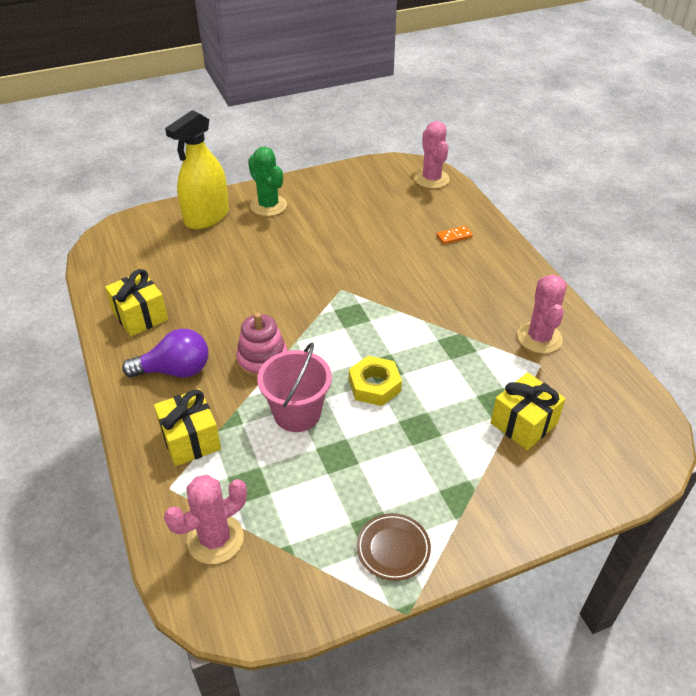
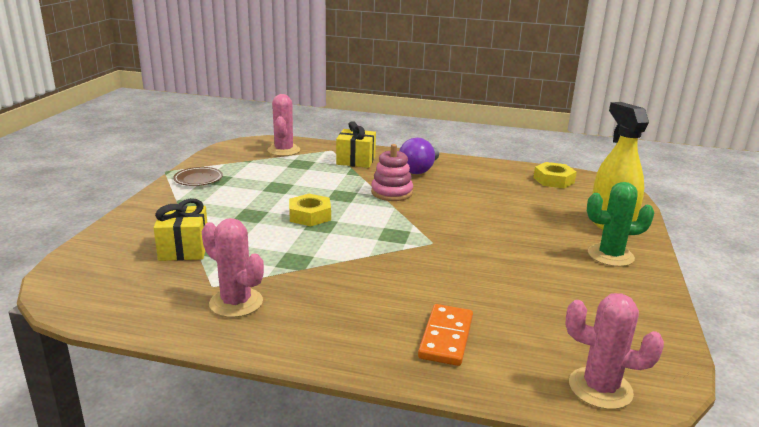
camera: 125 degrees right, 20 degrees down
yellow gift [105,269,168,336] -> none
pink bucket [257,343,332,432] -> none
orange domino [437,226,473,244] -> orange domino [418,304,473,366], size x1.77
none -> yellow nut [533,162,577,188]

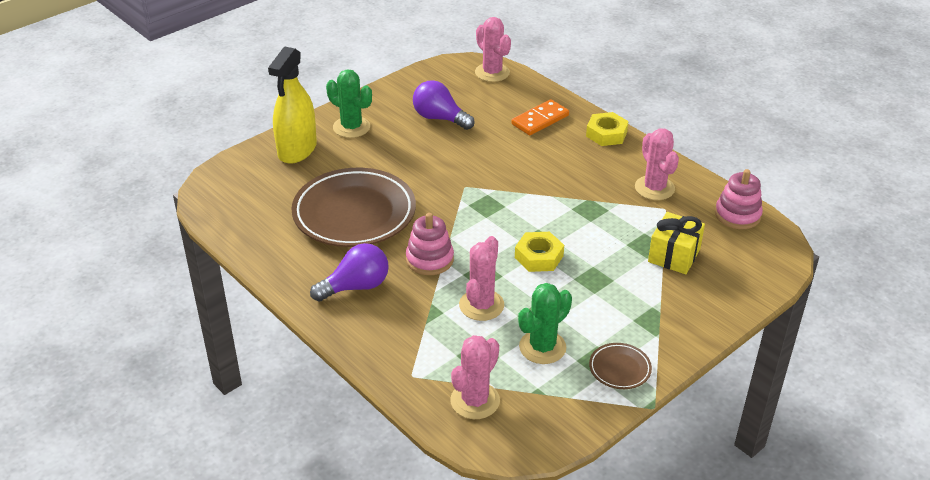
camera: 145 degrees left, 15 degrees up
yellow gift [336,121,376,168] -> none
yellow nut [533,162,577,188] -> yellow nut moved to [586,112,629,146]
none -> brown plate [291,168,416,247]
none -> purple light bulb [413,80,475,130]
none -> pink cactus [459,236,504,321]
none -> green cactus [518,283,572,364]
none -> pink stacking toy [715,169,763,229]

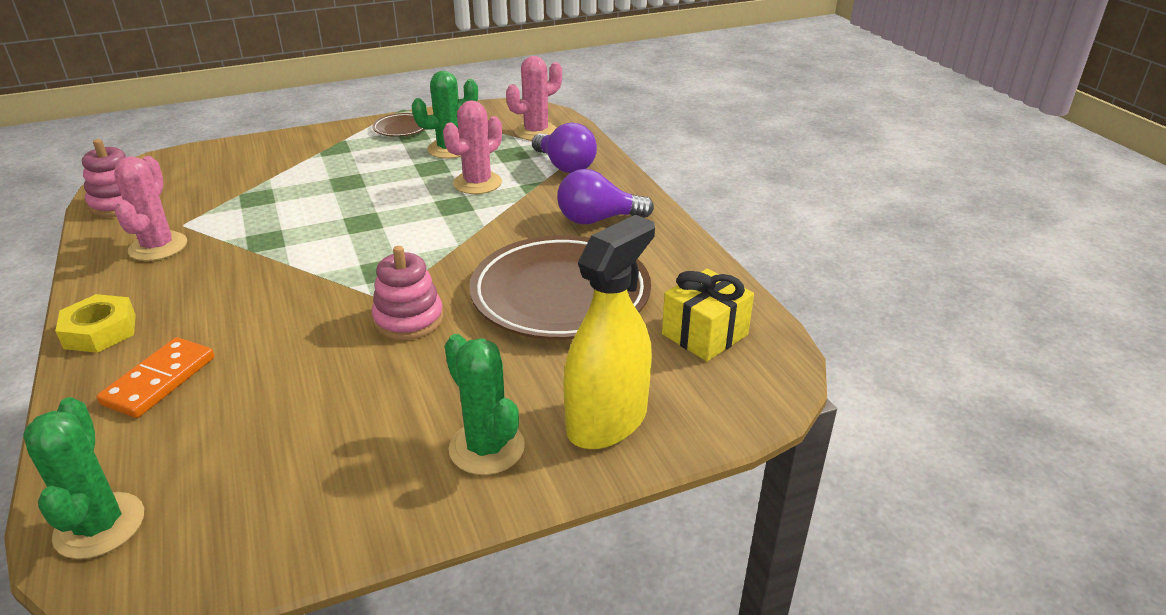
camera: 160 degrees left, 5 degrees down
pink stacking toy [406,213,454,275] -> pink stacking toy moved to [372,246,444,340]
purple light bulb [413,80,475,130] -> purple light bulb moved to [532,123,597,173]
pink cactus [475,17,511,82] -> green cactus [23,397,144,559]
orange domino [512,100,569,135] -> orange domino turned 45 degrees counterclockwise [96,337,214,418]
yellow nut [515,232,564,272] -> none
yellow gift [648,212,705,274] -> yellow gift moved to [662,269,754,361]

